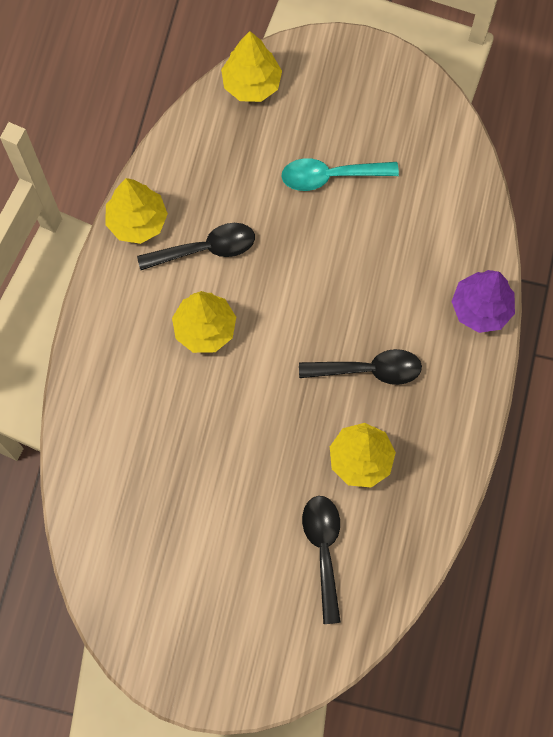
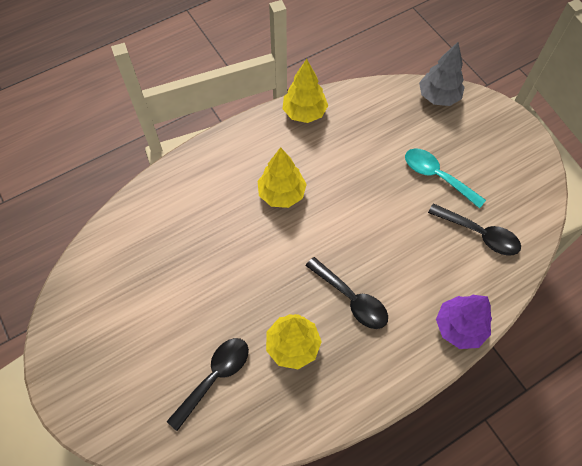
camera: 45 degrees right, 10 degrees down
black spoon [137,223,255,270] -> black spoon moved to [428,203,521,256]
yellow tree [221,31,282,102] -> grey tree [419,42,465,106]

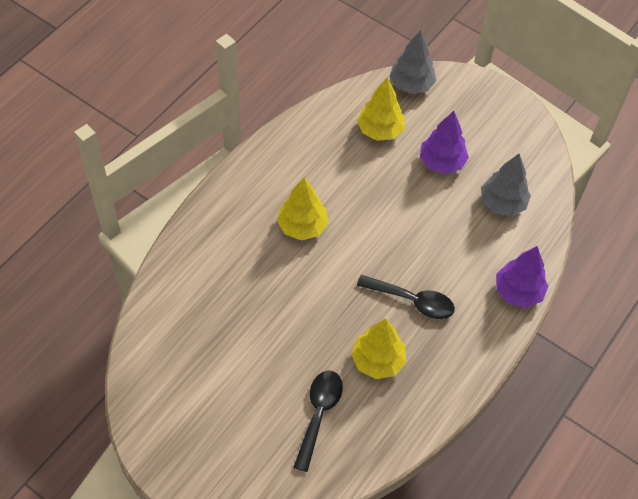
camera: 25 degrees left, 5 degrees down
yellow tree [283,59,328,123] -> yellow tree moved to [357,77,404,141]
turquoise spoon [405,148,486,209] -> purple tree [420,111,469,174]
black spoon [428,203,521,256] -> grey tree [481,154,531,216]

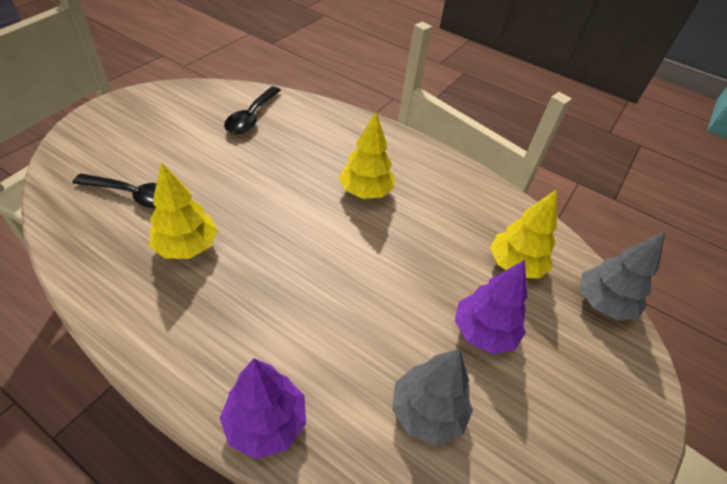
camera: 85 degrees right, 10 degrees down
black spoon [357,275,455,319] -> black spoon moved to [224,86,281,134]

